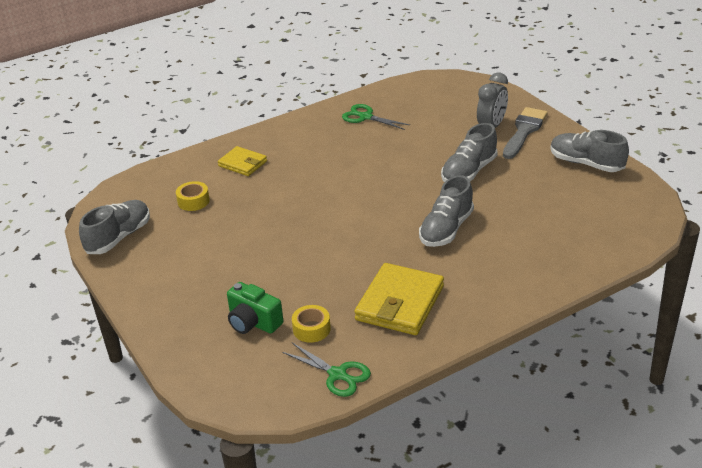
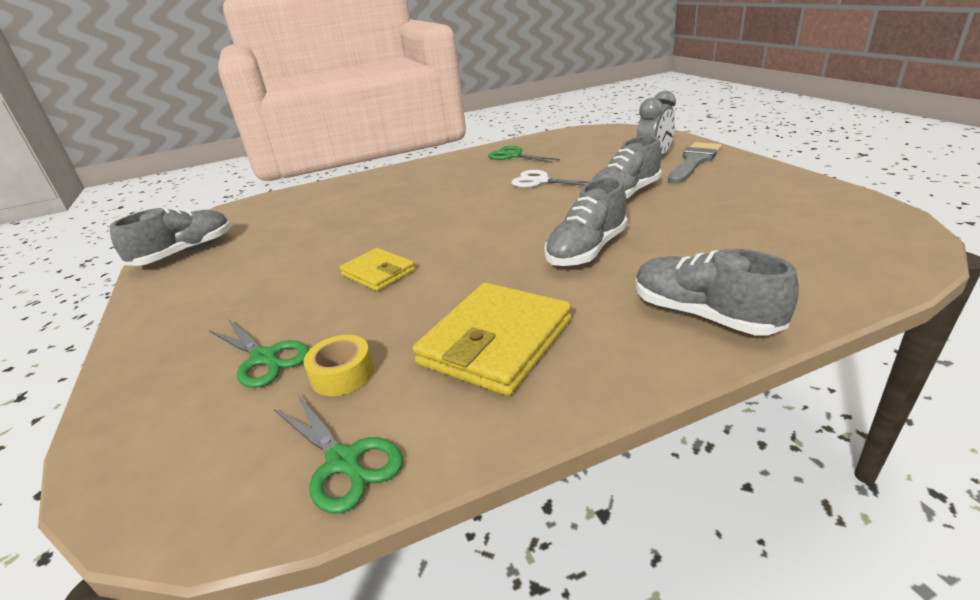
camera: 10 degrees right, 5 degrees down
yellow tape [176,181,210,211] -> none
yellow wallet [218,146,267,176] -> yellow wallet moved to [339,248,415,291]
green camera [227,282,283,334] -> green scissors [209,319,310,388]
grey shoe [550,130,629,172] -> grey shoe moved to [635,249,799,335]
none -> white scissors [511,170,591,188]

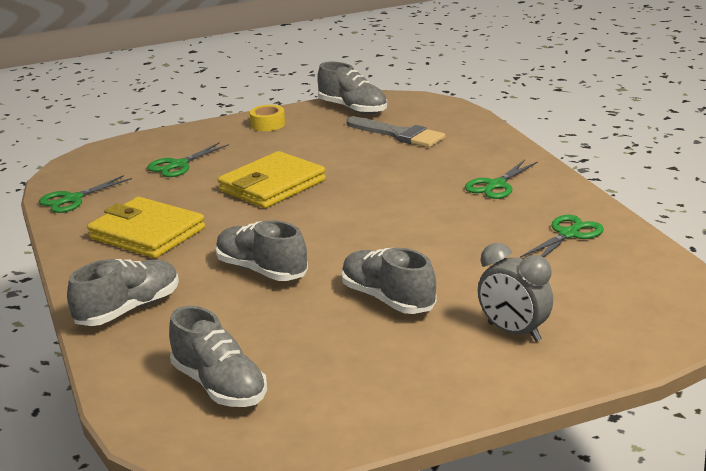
camera: 90 degrees right, 5 degrees down
yellow tape [304,335,374,396] -> yellow tape moved to [250,105,285,131]
yellow wallet [339,248,415,291] -> yellow wallet [218,151,326,208], size x1.71
white scissors [511,170,591,188] -> none
grey brush [668,142,722,184] -> grey brush moved to [346,117,445,147]
none -> grey shoe [169,306,267,407]
none -> green scissors [465,160,538,199]

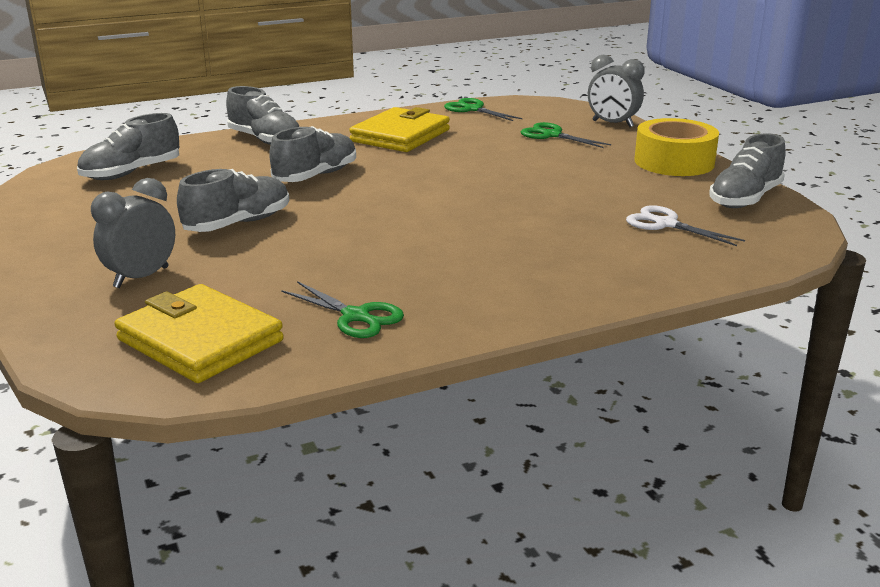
camera: 85 degrees right, 0 degrees up
yellow wallet [218,151,326,208] -> yellow wallet moved to [115,284,284,383]
yellow tape [250,105,285,131] -> yellow tape [634,118,719,176], size x1.92
grey brush [346,117,445,147] -> white scissors [626,205,745,246]
green scissors [465,160,538,199] -> none
none -> grey clock [588,55,645,127]

